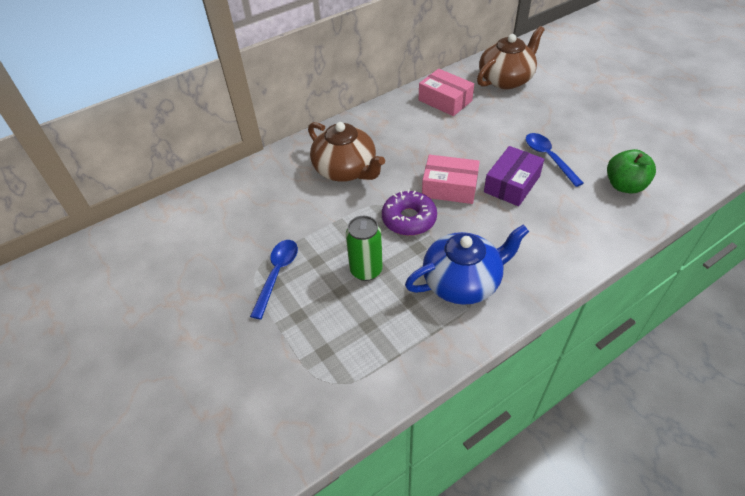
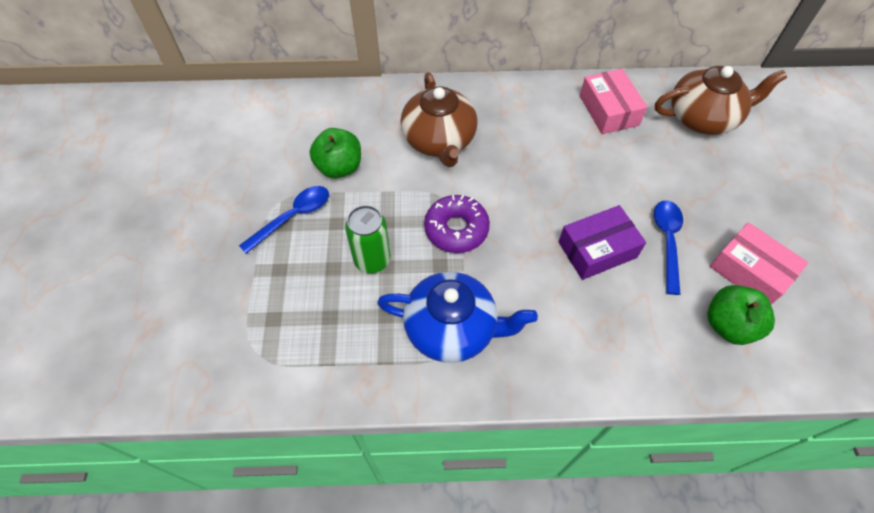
camera: 30 degrees right, 10 degrees up
pink box [422,155,480,204] -> pink box moved to [710,222,809,305]
none -> green apple [309,128,361,178]

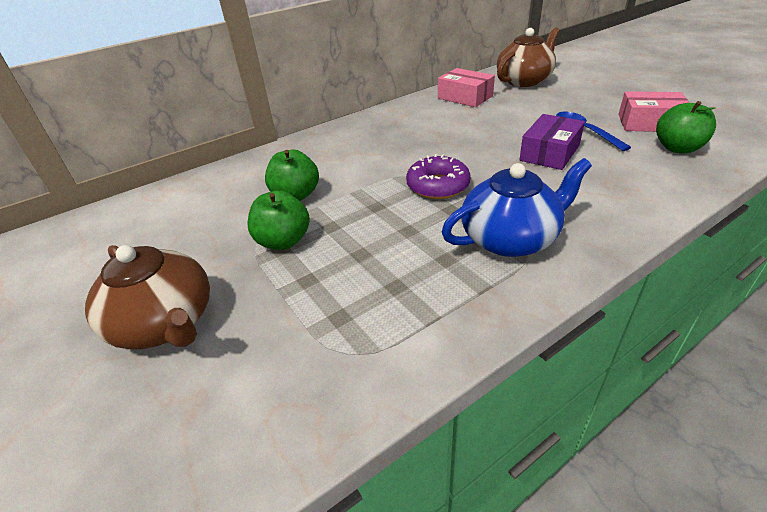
camera: 30 degrees left, 20 degrees down
blue spoon [239,186,329,254] -> green apple [247,190,310,250]
green can [345,205,391,273] -> none
brown teapot [400,72,478,167] -> brown teapot moved to [85,245,210,350]

